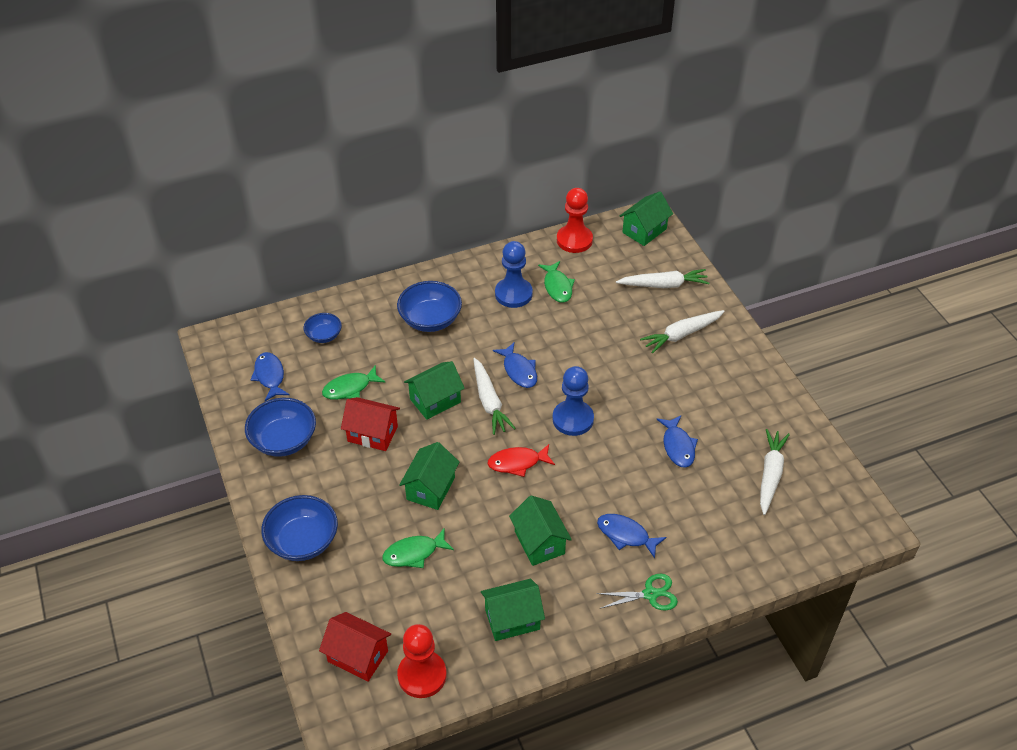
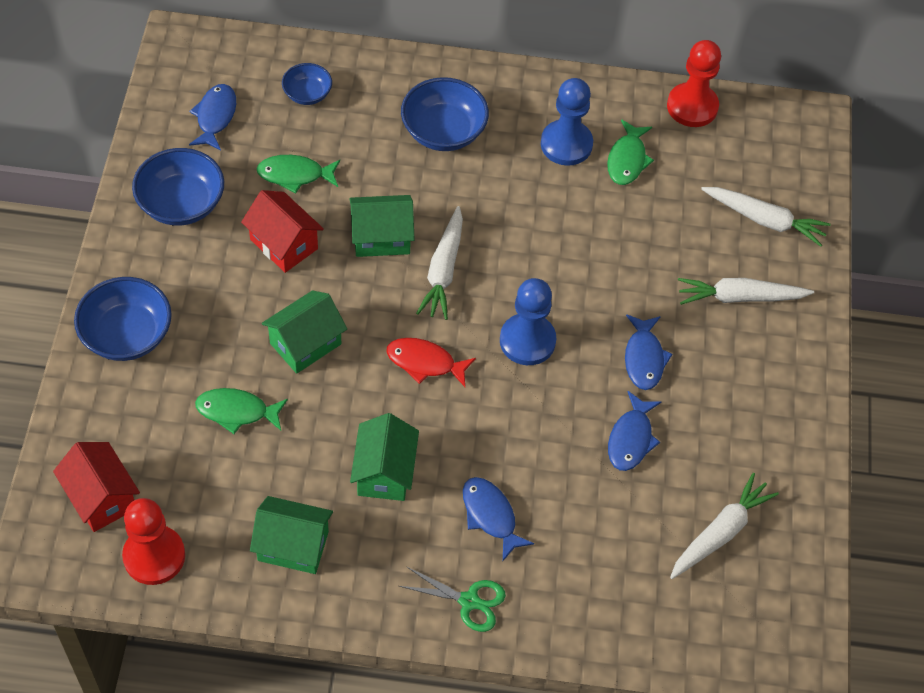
camera: 25 degrees right, 10 degrees up
blue fish [493,342,537,388] -> blue fish moved to [625,314,673,390]
green house [620,191,673,246] -> none

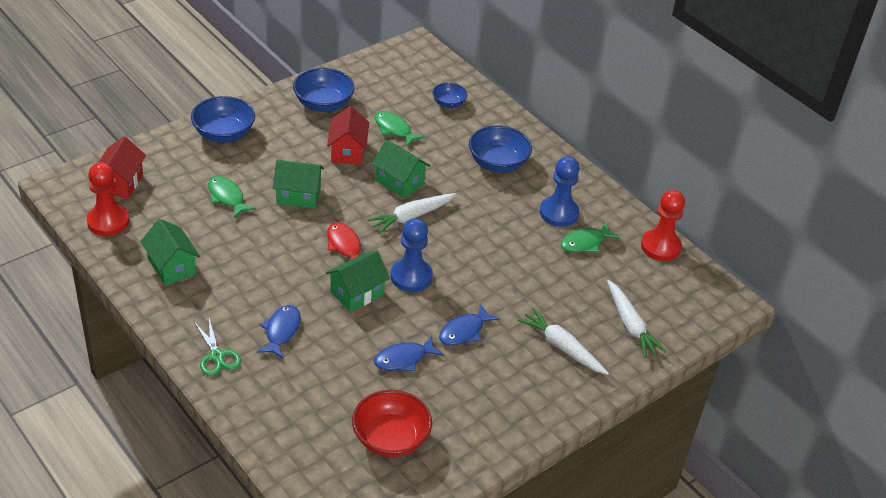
camera: 45 degrees right, 15 degrees down
blue fish [189,84,236,151] -> none
green house [350,413,419,501] -> green house moved to [326,250,390,312]
white carrot [670,473,779,579] -> red bowl [352,390,432,457]

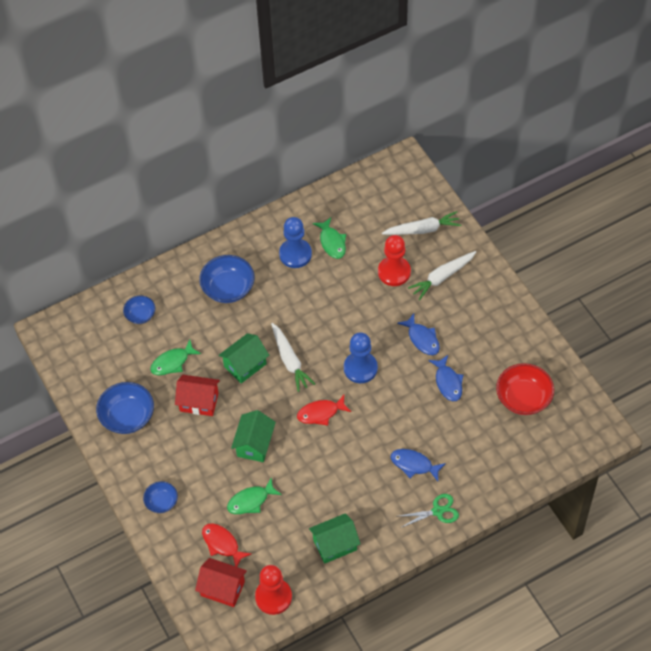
camera: 75 degrees left, 15 degrees up
blue bowl [191,96,255,143] -> blue bowl [143,481,178,513], size x0.58
green house [326,250,390,312] -> none
red pawn [641,190,685,261] -> red pawn moved to [378,235,411,286]
none -> red fish [202,523,252,567]

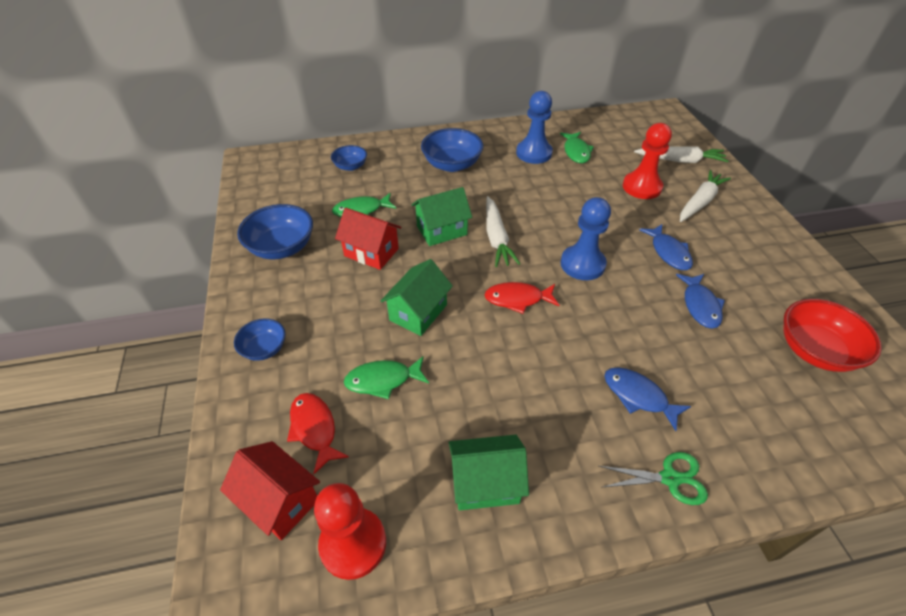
camera: 15 degrees right, 10 degrees down
white carrot [408,251,476,300] -> white carrot turned 150 degrees clockwise [680,170,731,222]

